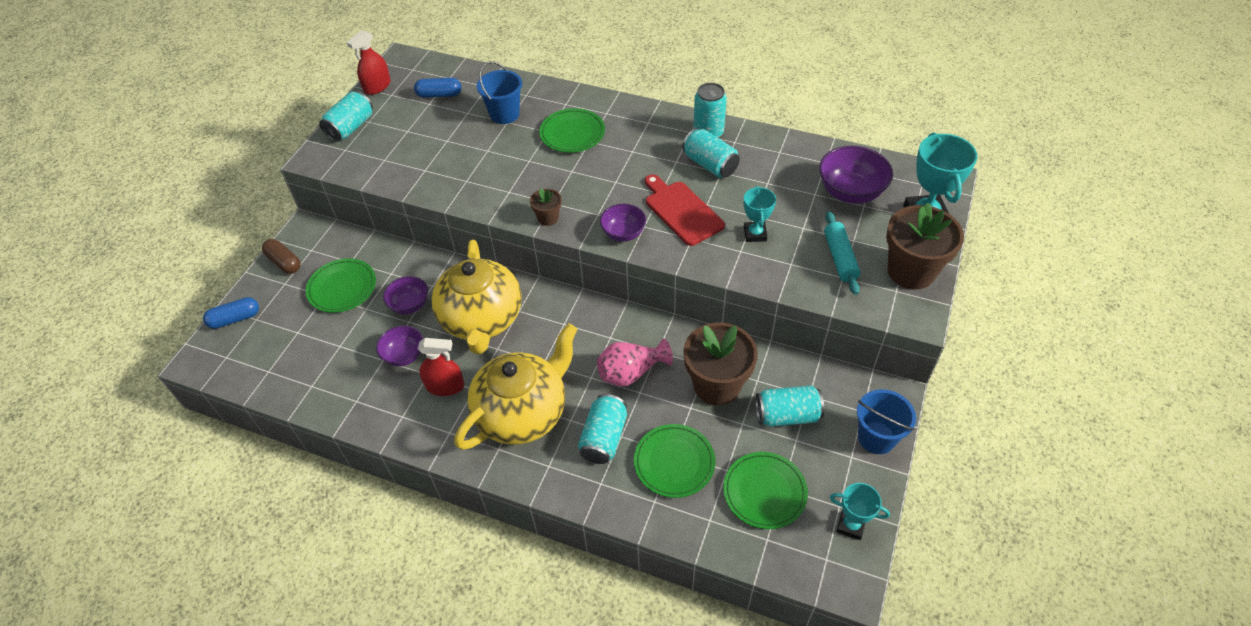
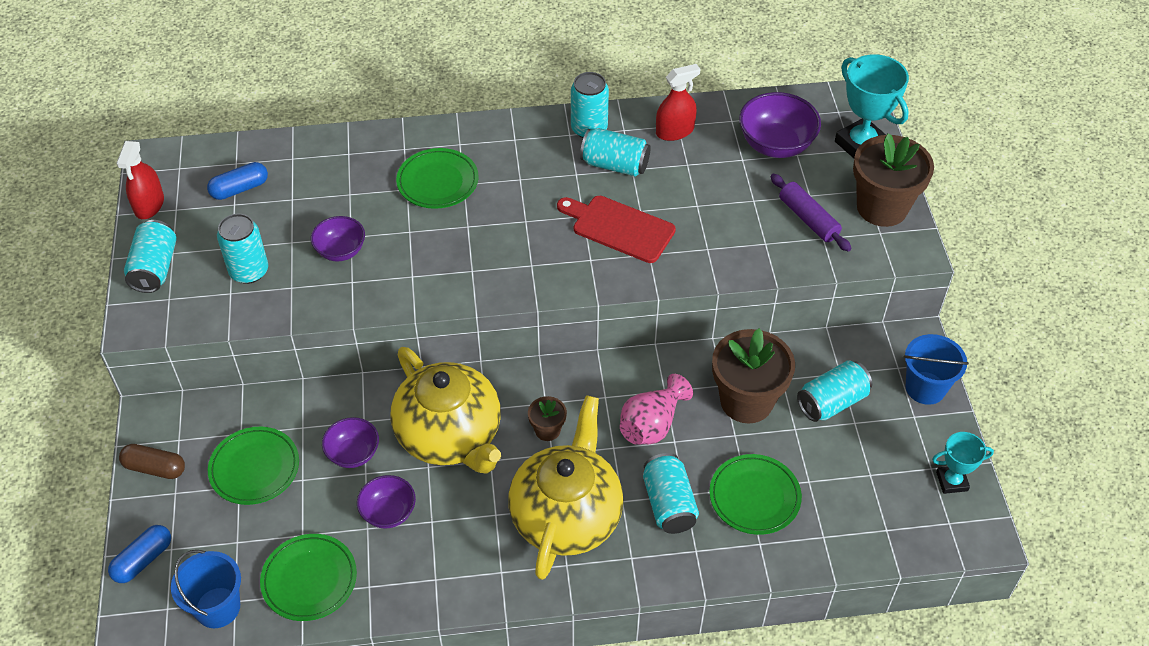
camera: 30 degrees left, 0 degrees up
red spray bottle [418,338,464,396] -> red spray bottle moved to [656,64,700,141]
blue bucket [477,61,522,124] -> blue bucket moved to [171,550,241,628]
brown flower pot [530,188,561,226] -> brown flower pot moved to [528,396,567,441]
purple bowl [600,204,646,242] -> purple bowl moved to [311,216,365,261]
green plate [723,452,808,529] -> green plate moved to [260,534,357,621]
turquoise trophy [744,186,776,242] -> none
turquoise rolling pin [824,211,860,295] -> purple rolling pin [770,174,852,252]
none -> turquoise can [217,214,268,284]

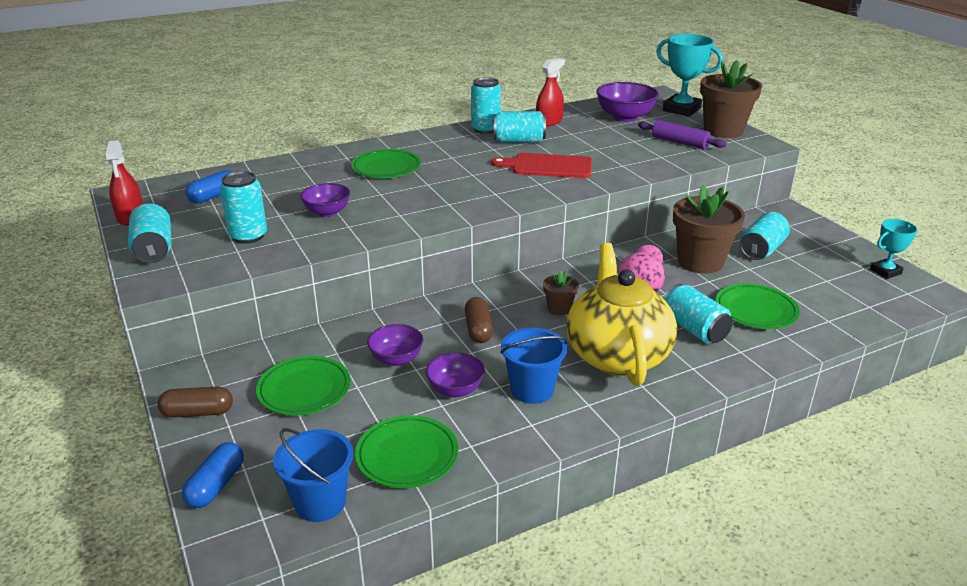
camera: 20 degrees left, 20 degrees down
yellow teapot [391,347,501,474] -> brown capsule [465,297,493,343]
blue bucket [904,334,969,405] -> blue bucket moved to [501,328,568,404]

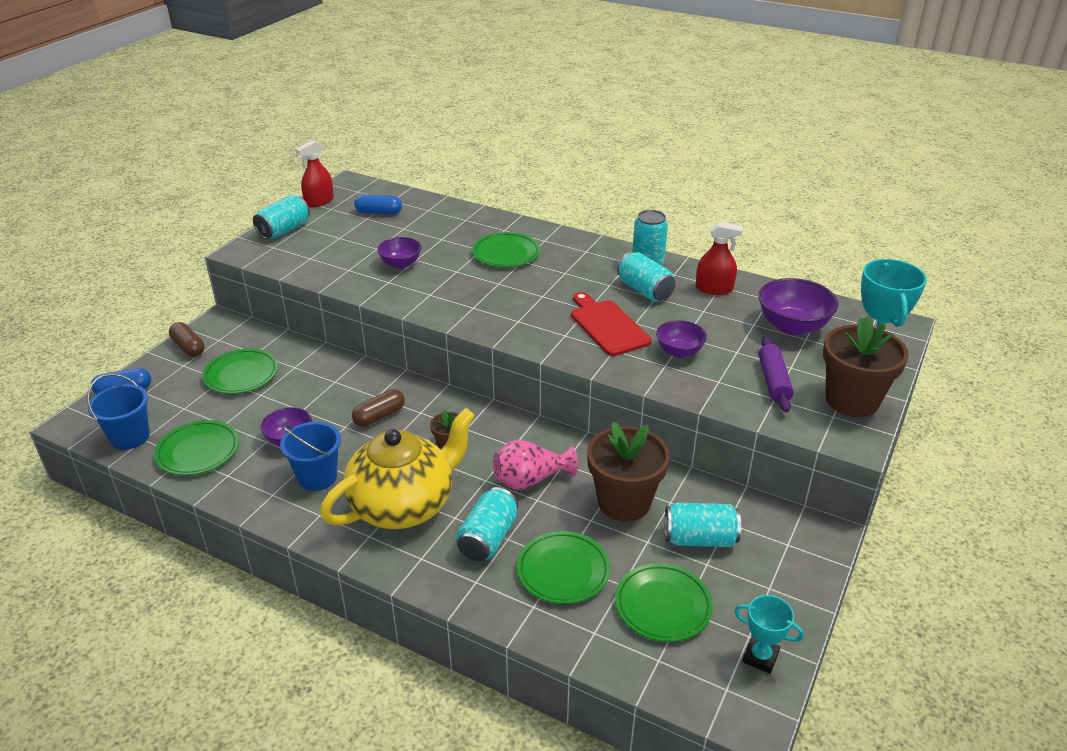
camera: 55 degrees right, 5 degrees up
turquoise can [220,171,267,244] -> none
purple bowl [367,324,423,366] -> purple bowl moved to [656,320,707,358]
none -> green plate [615,563,713,642]

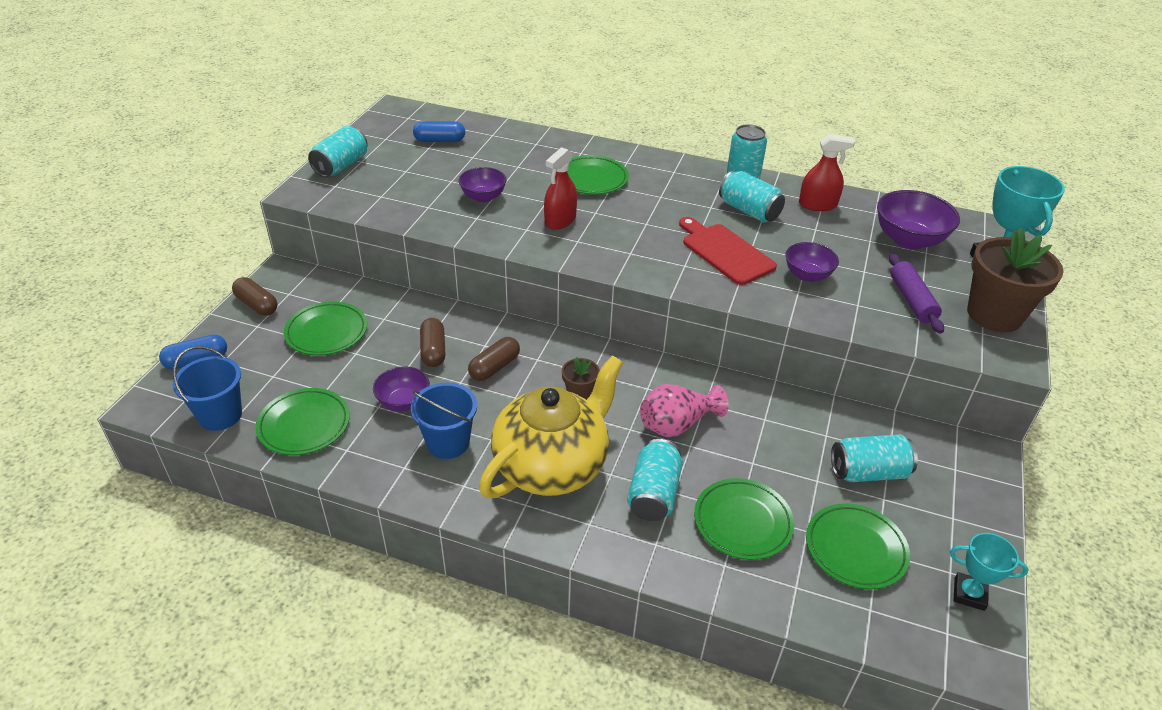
camera: 10 degrees left, 5 degrees up
red spray bottle [295,140,334,207] -> red spray bottle moved to [544,147,577,230]
brown flower pot [587,422,670,521] -> none
none -> brown capsule [420,318,445,367]

